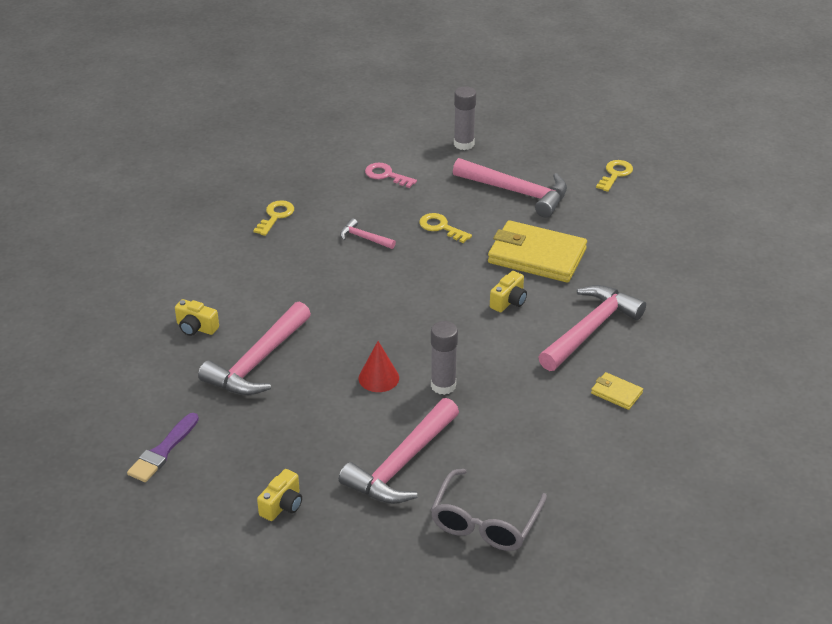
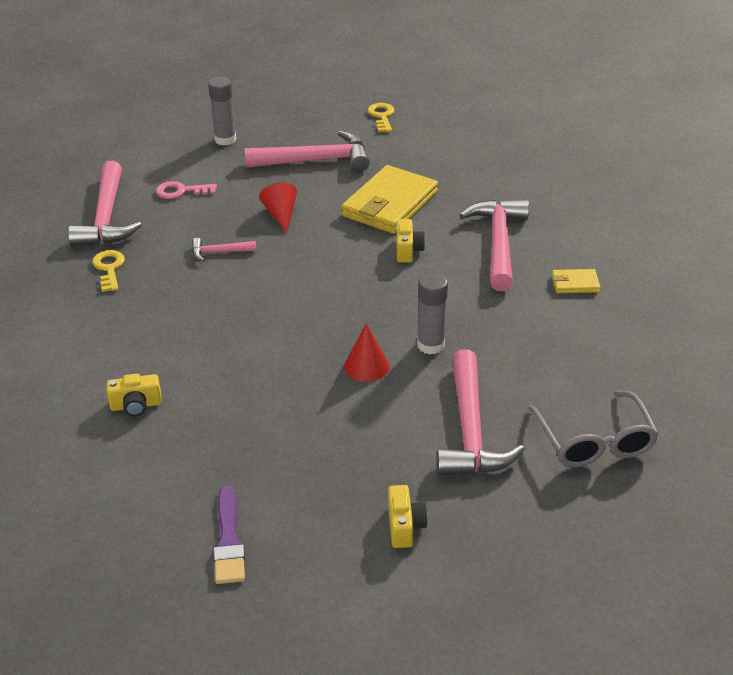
camera: 35 degrees left, 0 degrees up
pink hammer [198,302,311,395] -> pink hammer moved to [68,161,142,247]
yellow key [419,213,472,243] -> red cone [259,183,297,233]
yellow wallet [488,220,587,283] -> yellow wallet turned 45 degrees counterclockwise [341,165,438,234]

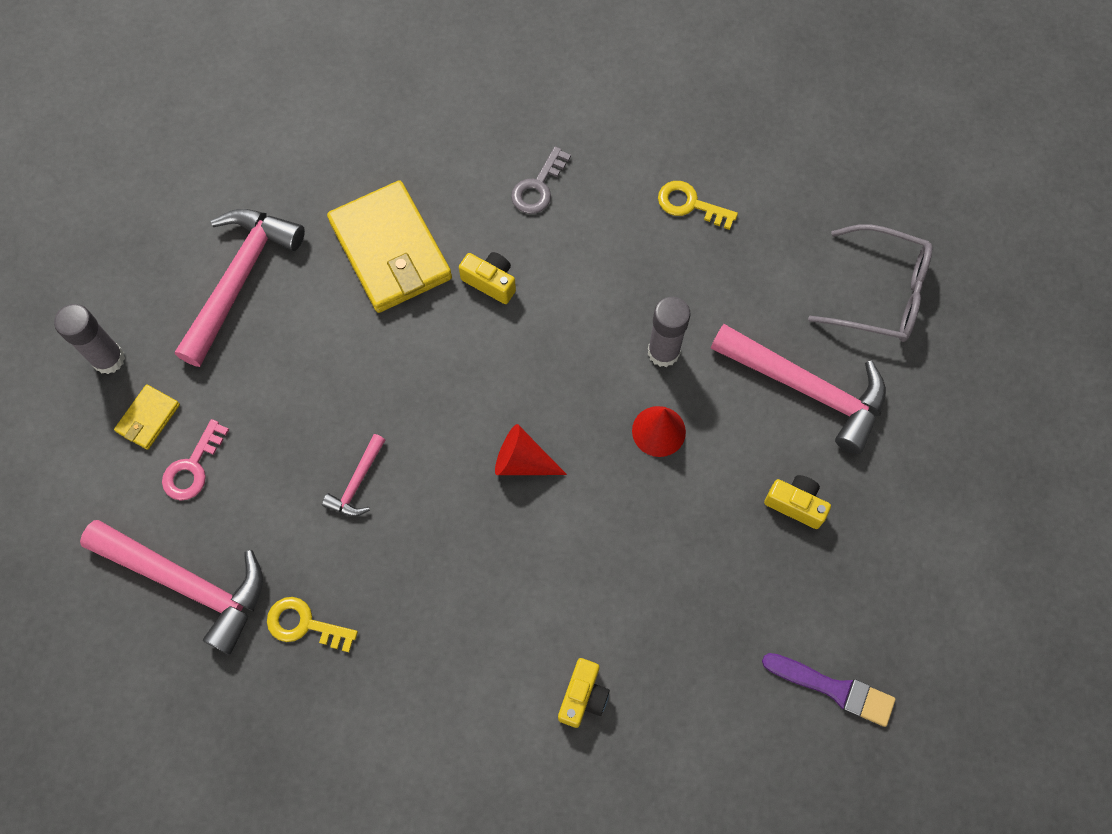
camera: 60 degrees left, 30 degrees up
red cone [259,183,297,233] -> red cone moved to [495,424,567,475]
yellow key [368,103,394,132] -> yellow key moved to [658,181,738,230]
yellow camera [388,485,428,548] -> yellow camera moved to [764,475,831,529]
pink hammer [460,199,529,291] -> grey key [511,146,571,214]
yellow wallet [552,269,601,293] -> yellow wallet moved to [114,385,180,450]

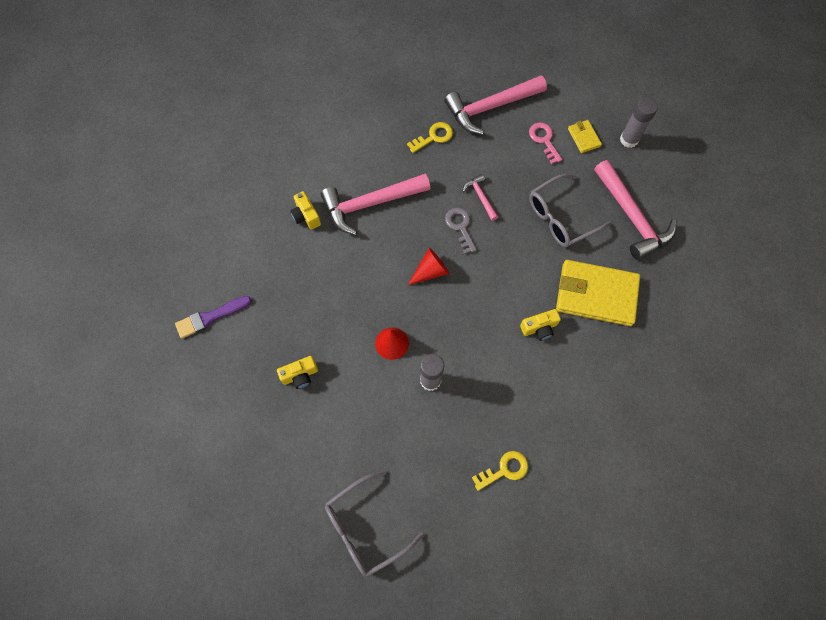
camera: 130 degrees right, 0 degrees up
grey key [511,146,571,214] -> grey key moved to [445,208,477,254]
pink hammer [711,324,886,454] -> pink hammer moved to [321,174,430,235]
none -> grey glasses [529,174,612,247]

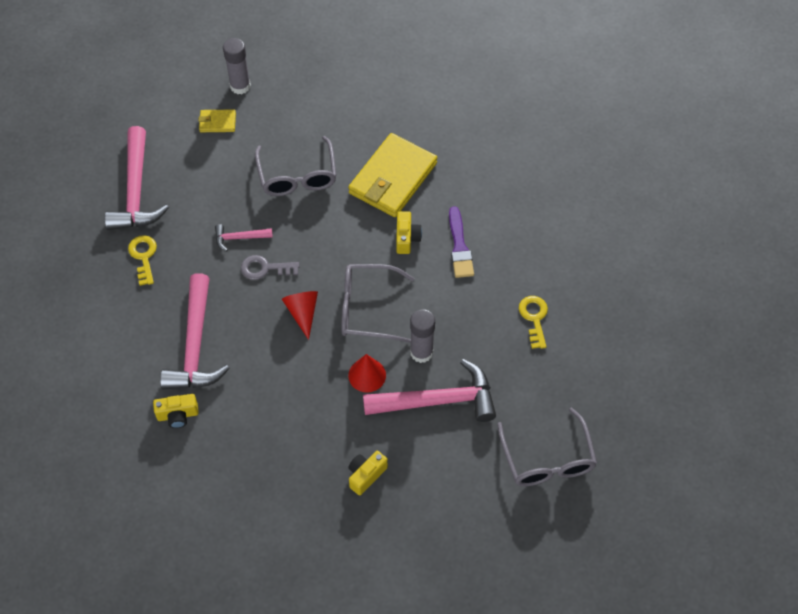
camera: 70 degrees left, 10 degrees down
purple brush [175,296,252,339] -> purple brush moved to [449,206,474,278]
yellow camera [277,356,318,389] -> yellow camera turned 135 degrees counterclockwise [348,451,388,496]
pink key [529,122,562,164] -> none
pink hammer [594,160,676,260] -> pink hammer moved to [363,359,496,422]
none -> grey glasses [341,264,415,343]

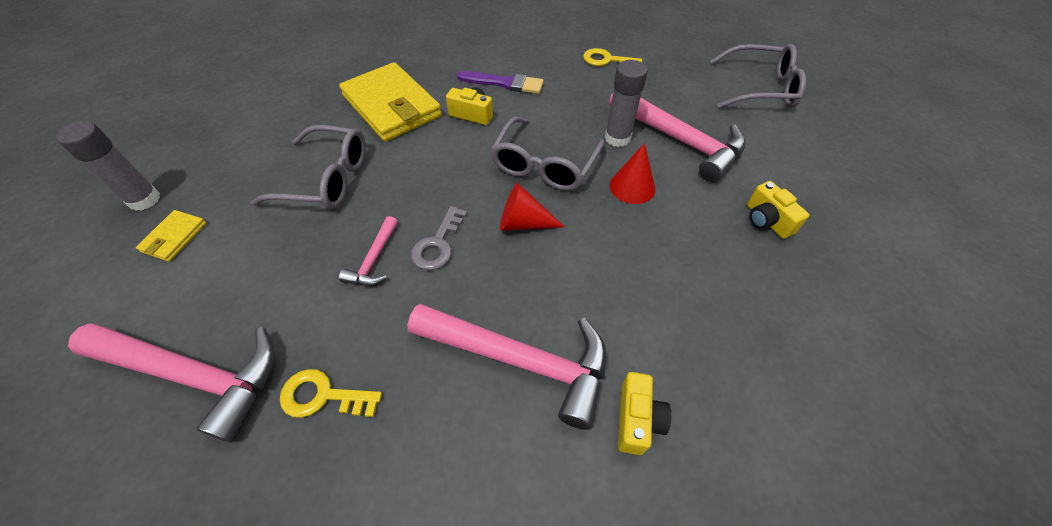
camera: 70 degrees left, 5 degrees down
pink hammer [363,359,496,422] -> pink hammer turned 120 degrees clockwise [609,93,746,182]

